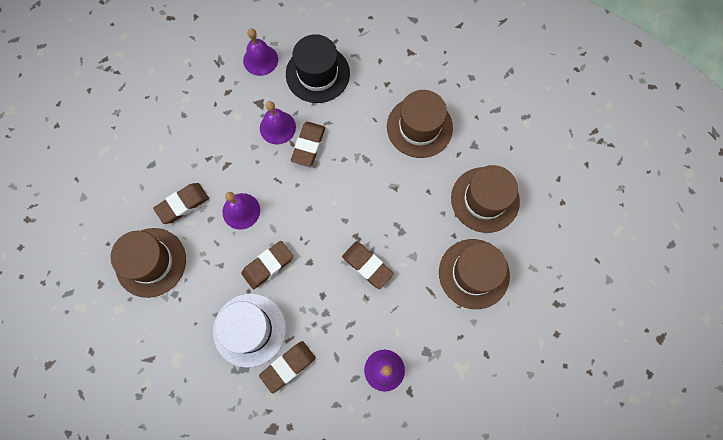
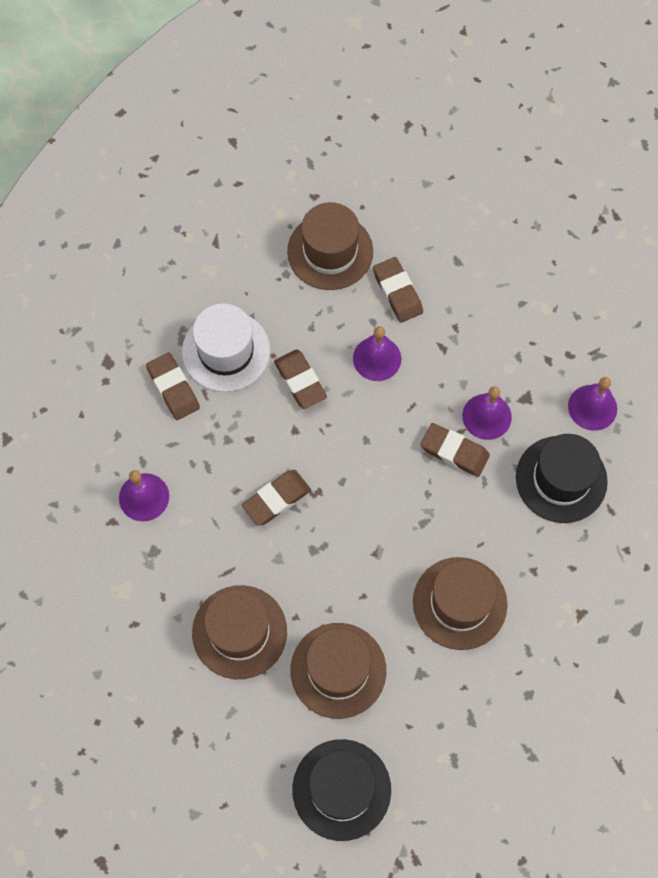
camera: 100 degrees right, 5 degrees down
none -> black hat [292,739,391,841]

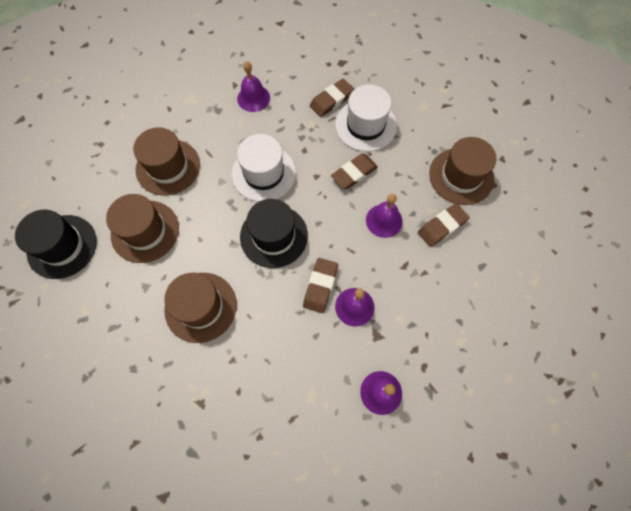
camera: 80 degrees right, 0 degrees up
brown eraser [242,470,311,526] -> white hat [232,134,296,202]
black hat [516,434,608,523] -> black hat moved to [240,199,308,268]

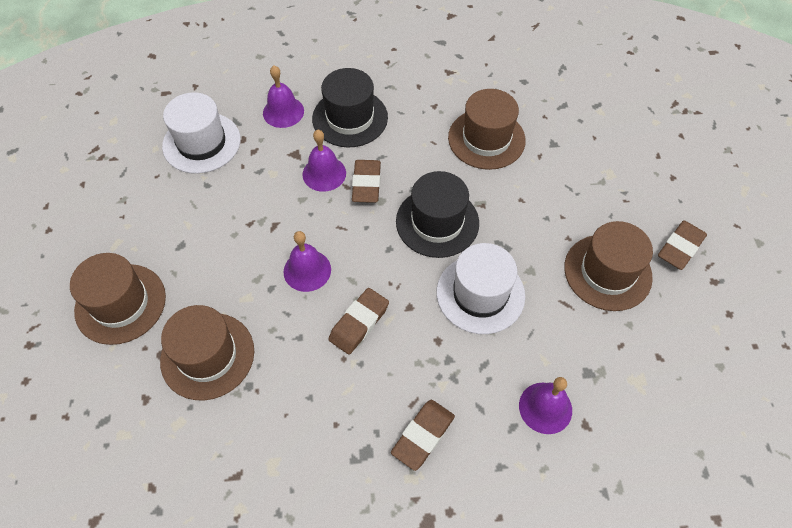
camera: 165 degrees right, 10 degrees down
black hat [15,210,97,279] -> black hat moved to [312,68,388,147]
brown hat [106,194,179,263] -> brown hat moved to [70,253,166,345]
white hat [335,84,397,152] -> white hat moved to [162,92,241,174]
brown eraser [418,203,470,247] -> brown eraser moved to [658,220,707,270]

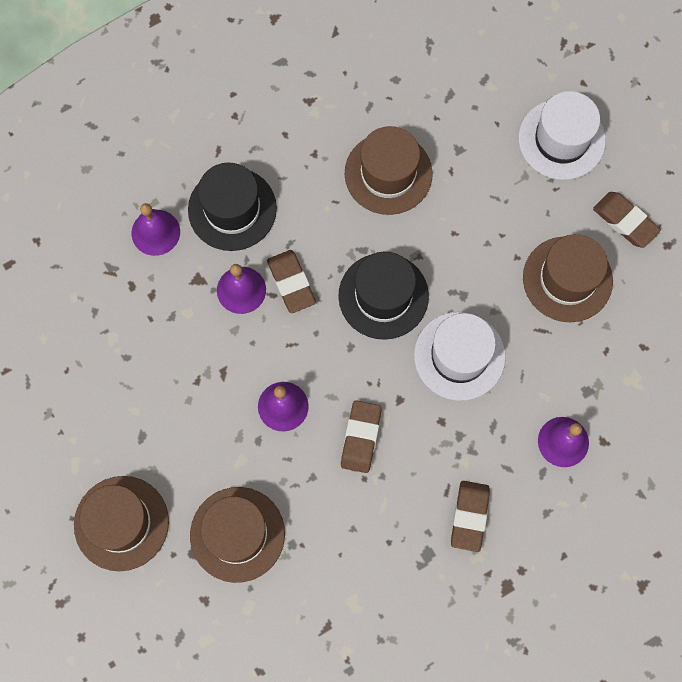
camera: 25 degrees left, 15 degrees up
white hat [162,92,241,174] -> white hat moved to [518,91,606,180]
brown eraser [658,220,707,270] -> brown eraser turned 60 degrees counterclockwise [593,192,661,248]

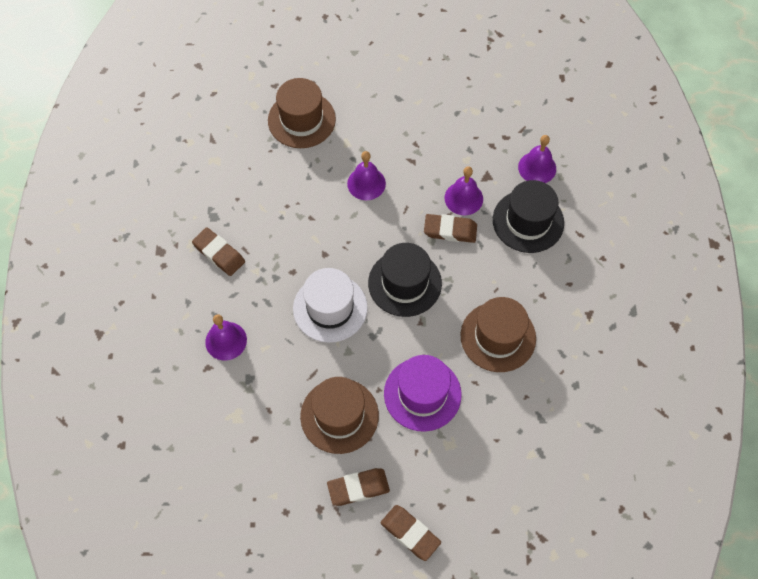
camera: 120 degrees right, 10 degrees down
brown hat [74,476,169,571] -> none
brown eraser [341,400,382,473] -> brown eraser moved to [380,505,441,561]
white hat [518,91,606,180] -> none
none -> purple hat [384,355,461,432]

